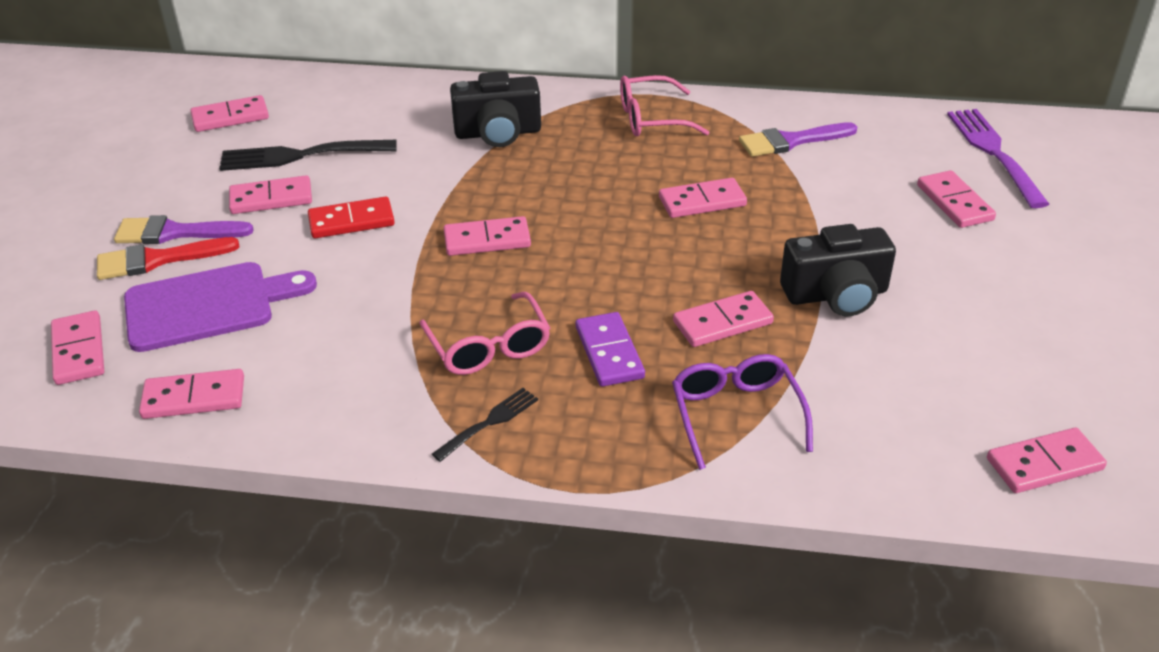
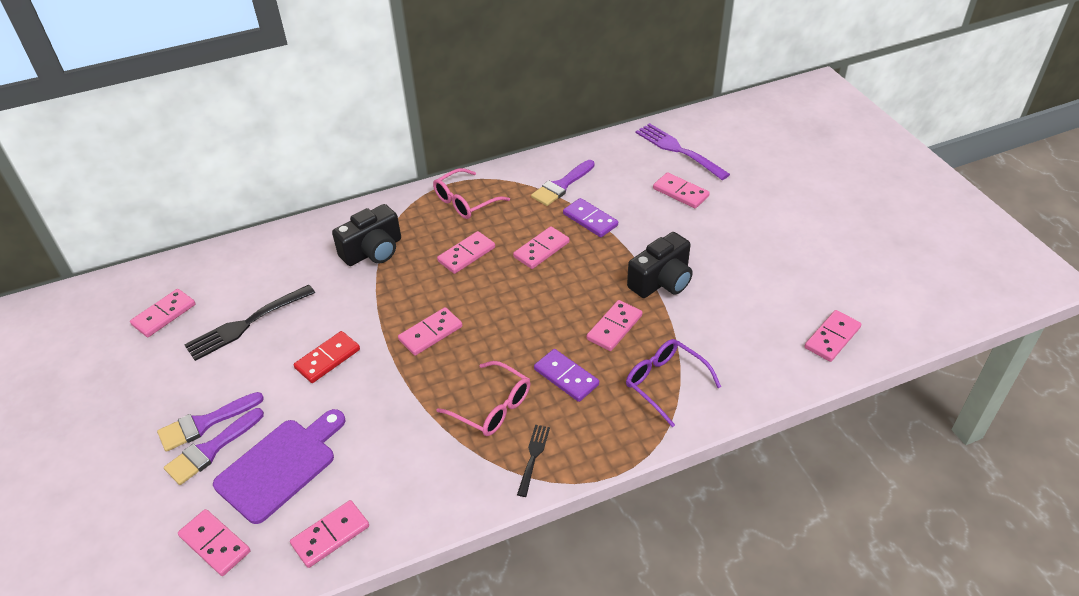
camera: 30 degrees left, 5 degrees up
red brush [97,237,240,280] -> purple brush [164,408,264,485]
pink domino [229,175,312,214] -> pink domino moved to [437,231,495,274]
none -> purple domino [563,198,618,237]

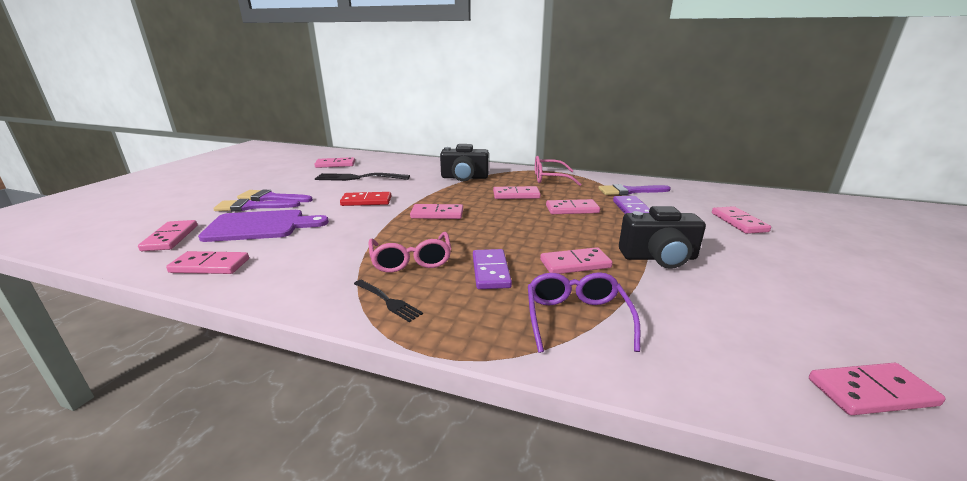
camera: 40 degrees right, 20 degrees down
black fork [517,425,550,497] -> black fork turned 75 degrees clockwise [354,280,423,322]
purple fork [635,123,730,180] -> none

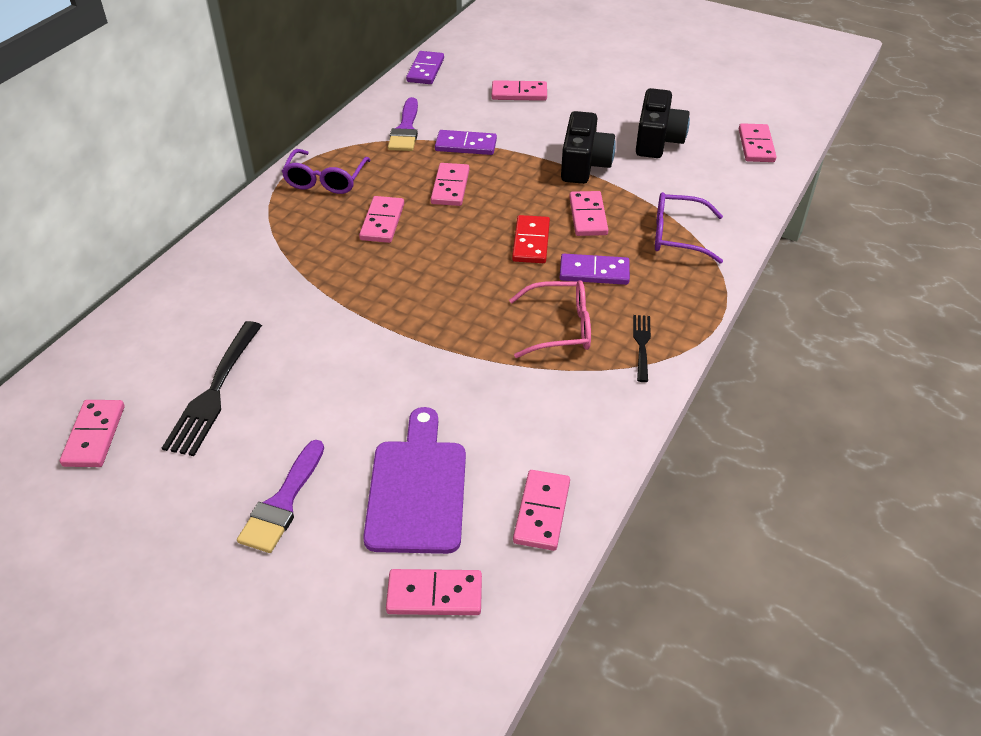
camera: 80 degrees left, 20 degrees up
purple brush [213,199,300,211] -> none
red domino [340,192,391,206] -> red domino moved to [512,215,550,263]
black fork [354,280,423,322] -> black fork turned 45 degrees counterclockwise [633,315,651,382]
pink domino [410,204,463,219] -> none
black camera [440,144,489,181] -> black camera moved to [636,88,690,158]
pink glasses [535,156,581,186] -> purple glasses [281,149,371,194]
none -> purple domino [406,51,444,84]

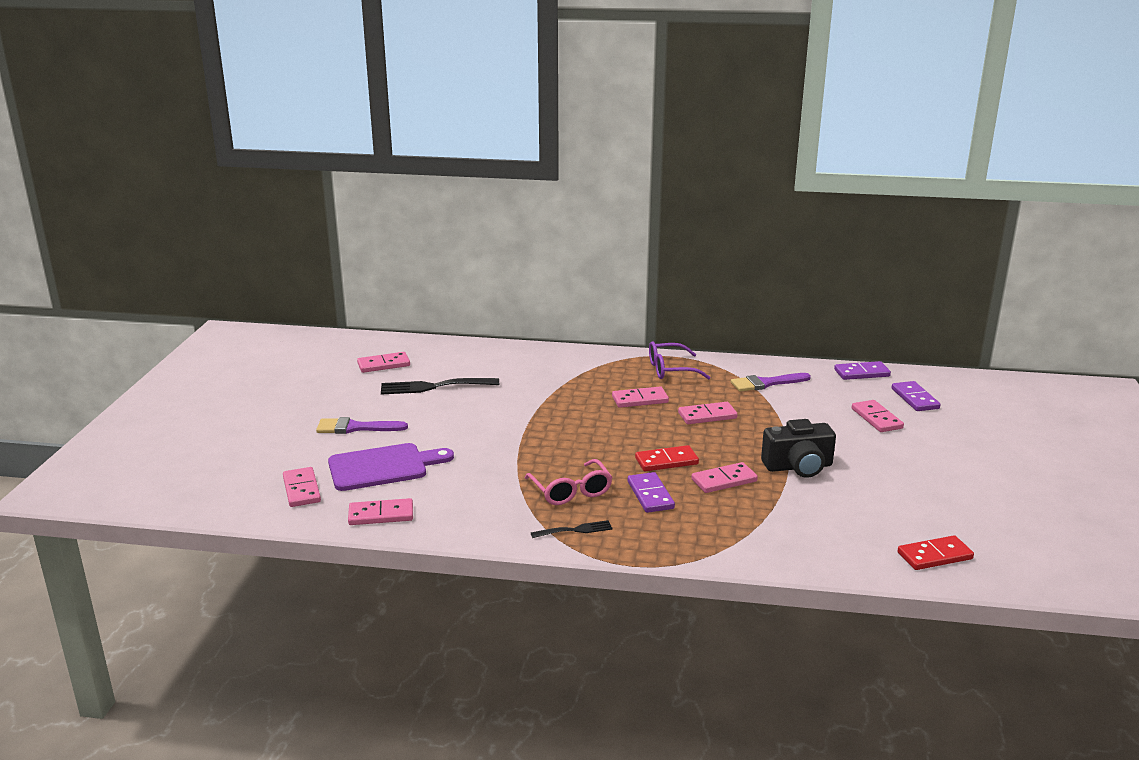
camera: 70 degrees right, 20 degrees down
purple domino [435,130,497,155] -> purple domino moved to [891,381,941,411]
black camera [636,88,690,158] -> none
purple glasses [655,192,723,264] -> none
pink domino [739,123,777,162] -> red domino [898,535,974,570]

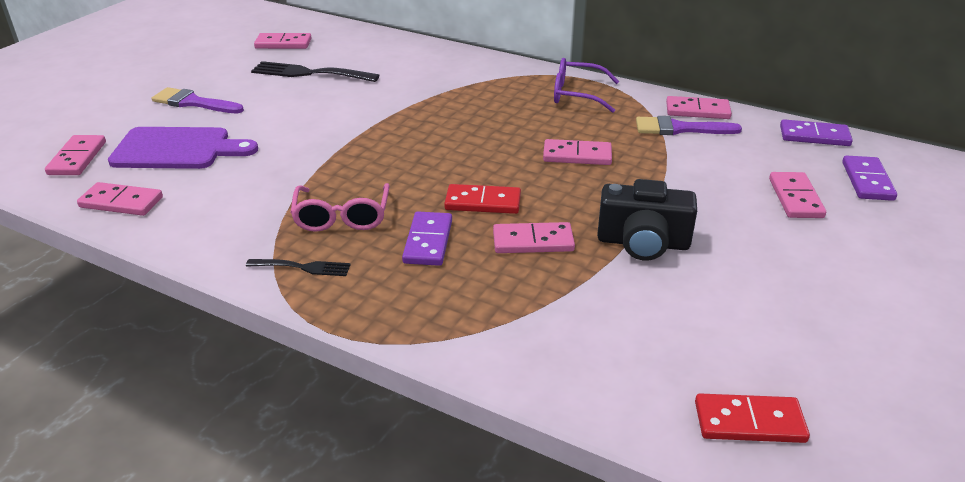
camera: 20 degrees right, 10 degrees up
pink domino [612,386,669,408] -> pink domino moved to [666,96,732,119]

